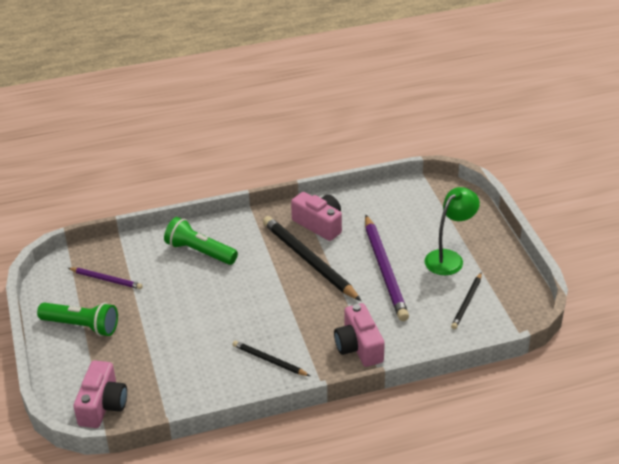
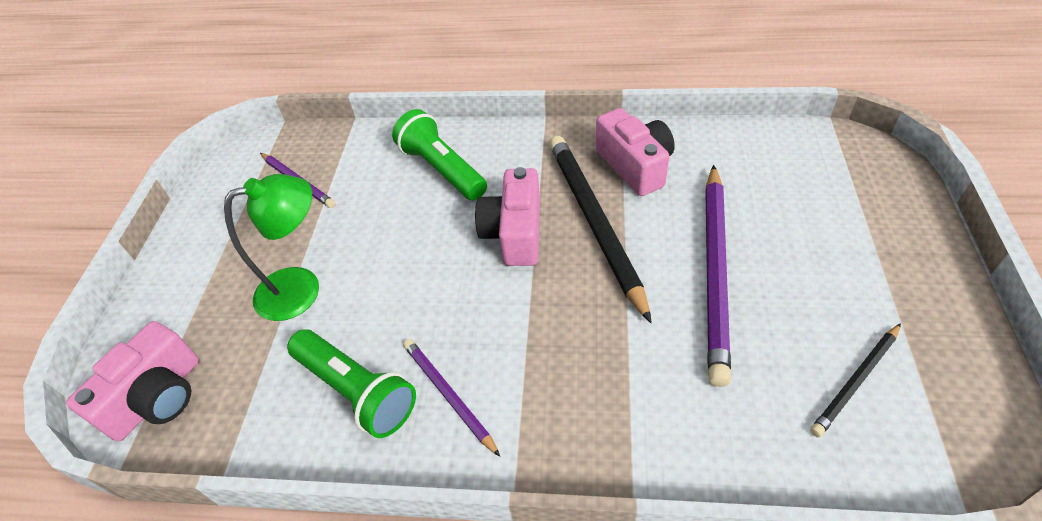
camera: 25 degrees right, 10 degrees up
green flashlight [37,303,118,336] -> green flashlight moved to [287,329,416,438]
black pencil [233,341,310,376] -> purple pencil [403,339,500,457]
pink camera [334,303,385,367] -> pink camera moved to [475,167,540,266]
green lamp [425,187,480,275] -> green lamp moved to [224,174,319,321]

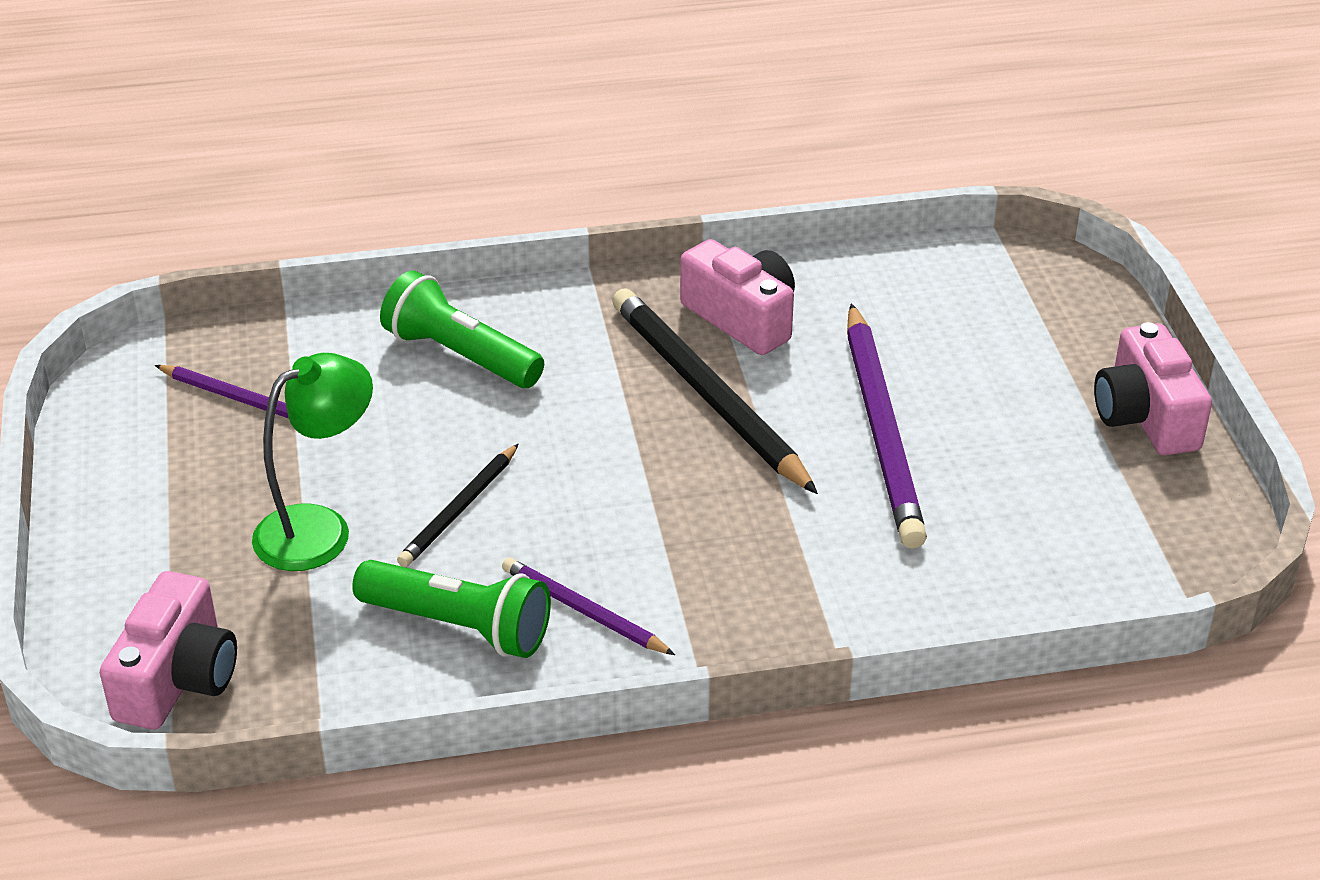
camera: 20 degrees left, 10 degrees down
pink camera [475,167,540,266] -> pink camera moved to [1094,322,1212,455]
black pencil [810,323,901,438] -> black pencil moved to [397,444,519,567]

